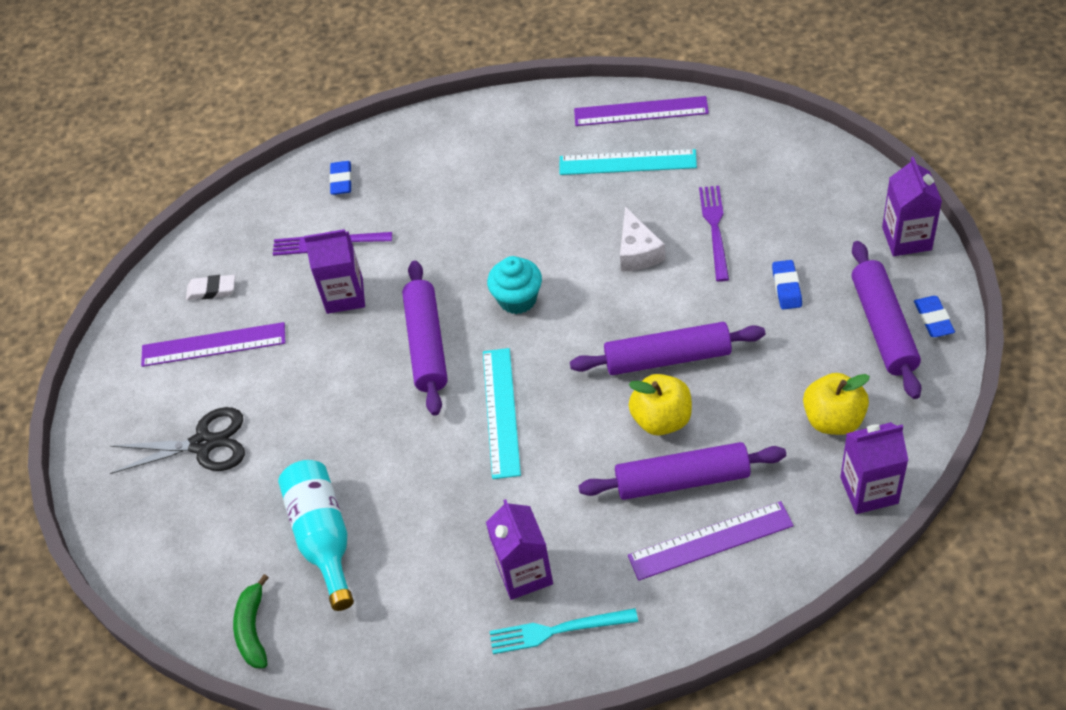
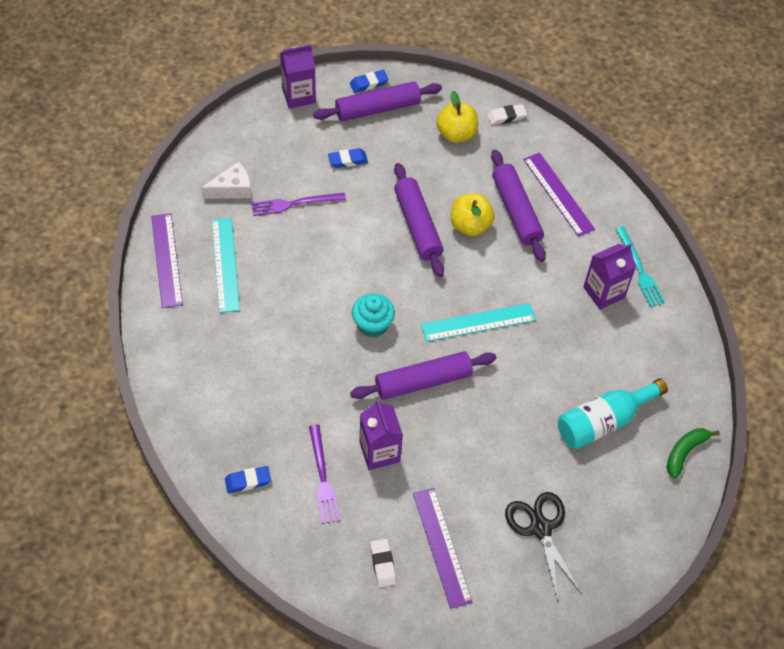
camera: 110 degrees left, 5 degrees up
green banana [233,574,269,668] -> green banana turned 150 degrees clockwise [667,428,720,479]
white cheese [620,207,665,271] -> white cheese moved to [201,161,251,199]
purple carton [840,422,909,514] -> white eraser [487,104,527,125]

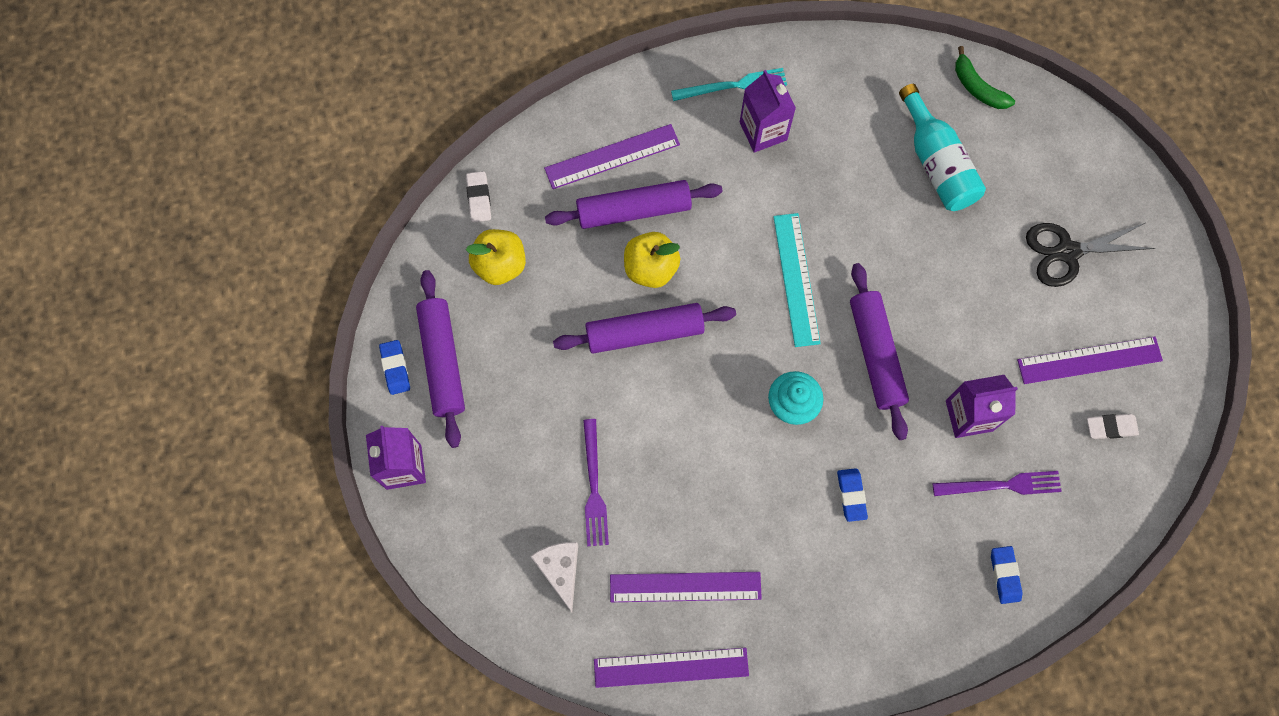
camera: 80 degrees left, 15 degrees up
turquoise ruler [212,218,240,313] -> purple ruler [610,572,762,602]
blue eraser [328,148,368,168] -> blue eraser moved to [837,468,868,522]

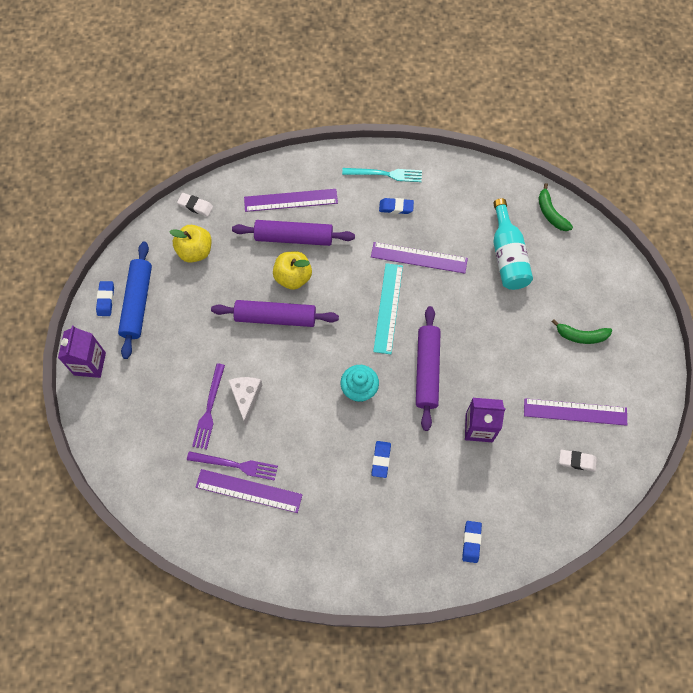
camera: 15 degrees right, 5 degrees down
purple rolling pin [416,270,465,448] -> blue rolling pin [118,242,152,359]
white eraser [466,171,491,222] -> white eraser turned 75 degrees counterclockwise [177,193,213,217]
white cheese [530,542,578,612] -> white cheese moved to [228,377,262,426]
purple ruler [594,648,749,688] -> purple ruler moved to [371,242,468,274]
purple carton [740,70,796,153] -> blue eraser [379,198,414,214]
purple fork [933,471,1062,496] -> purple fork moved to [187,451,278,481]
black scissors [1026,223,1155,287] -> green banana [552,320,612,344]

